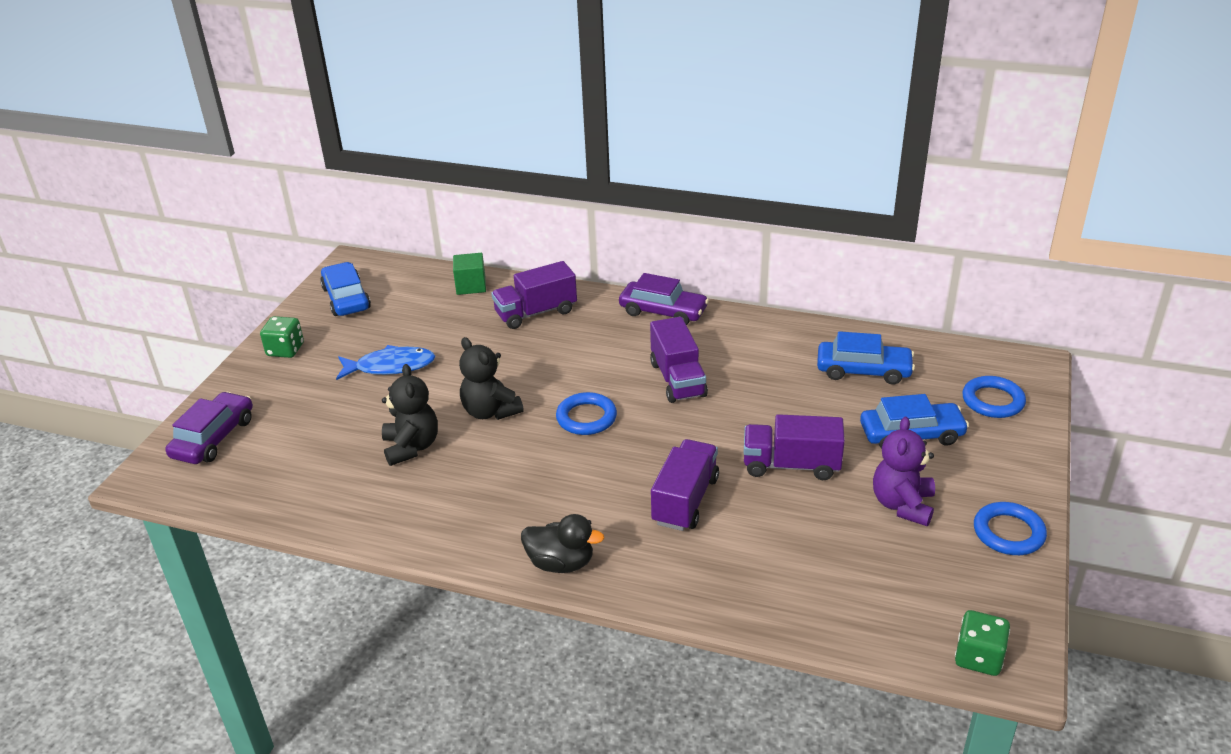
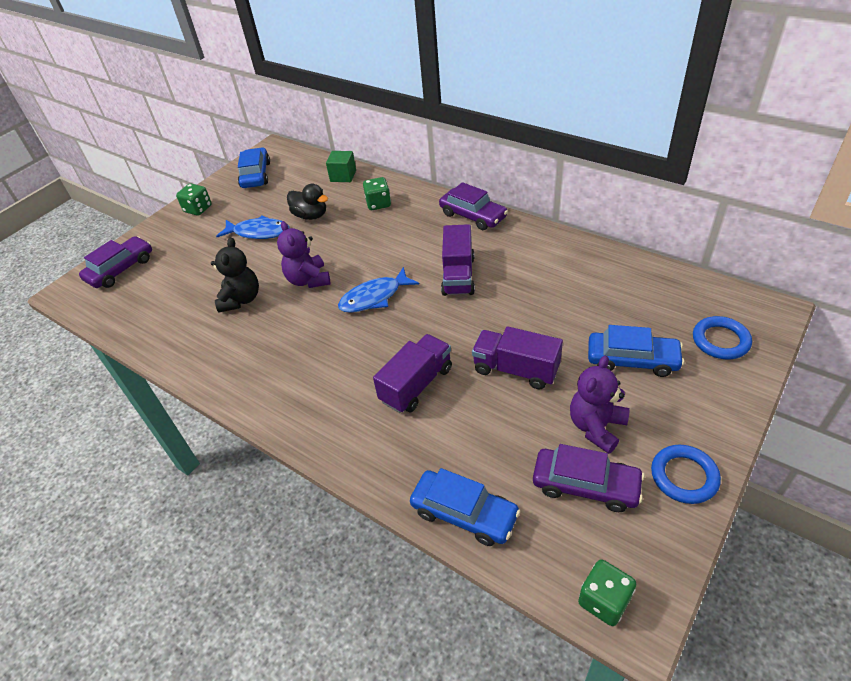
camera: 20 degrees right, 10 degrees up
black teddy bear [459,337,524,420] -> purple teddy bear [277,221,330,288]
purple truck [491,261,577,329] -> green dice [363,177,391,210]
black duck [521,514,604,573] -> black duck moved to [287,184,328,220]
blue ring [556,392,617,435] -> blue fish [338,267,419,313]
blue car [817,331,915,385] -> blue car moved to [410,468,520,546]
none -> purple car [533,444,645,512]

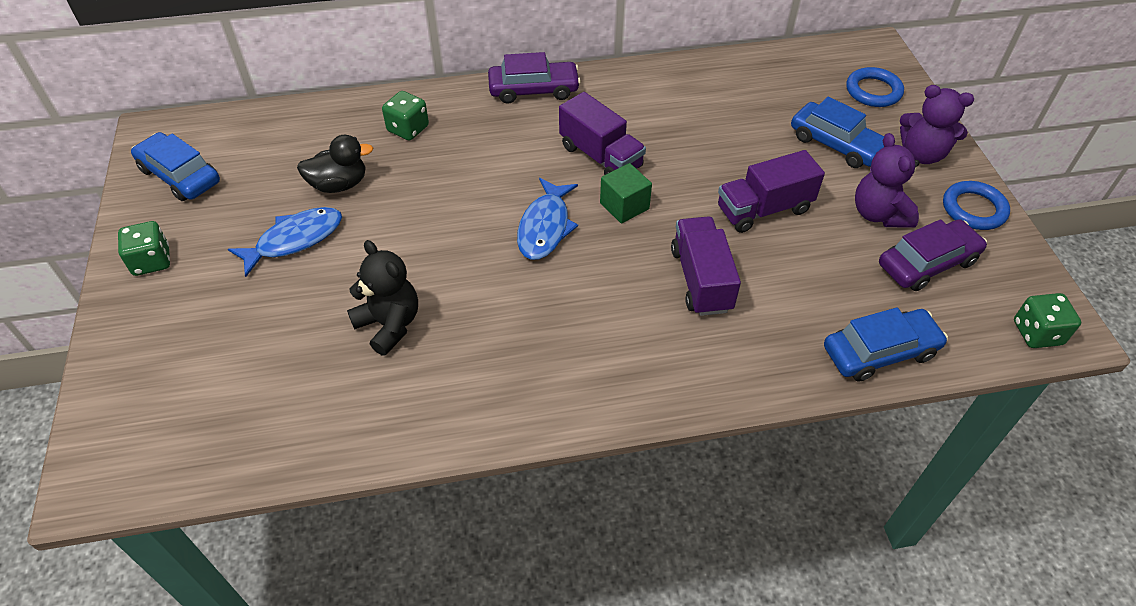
camera: 50 degrees left, 5 degrees up
purple car [79,236,152,288] -> none
purple teddy bear [277,221,330,288] -> purple teddy bear moved to [900,85,974,164]
green cube [326,151,356,182] -> green cube moved to [600,163,652,224]
blue car [588,325,684,377] -> blue car turned 75 degrees clockwise [791,97,884,168]

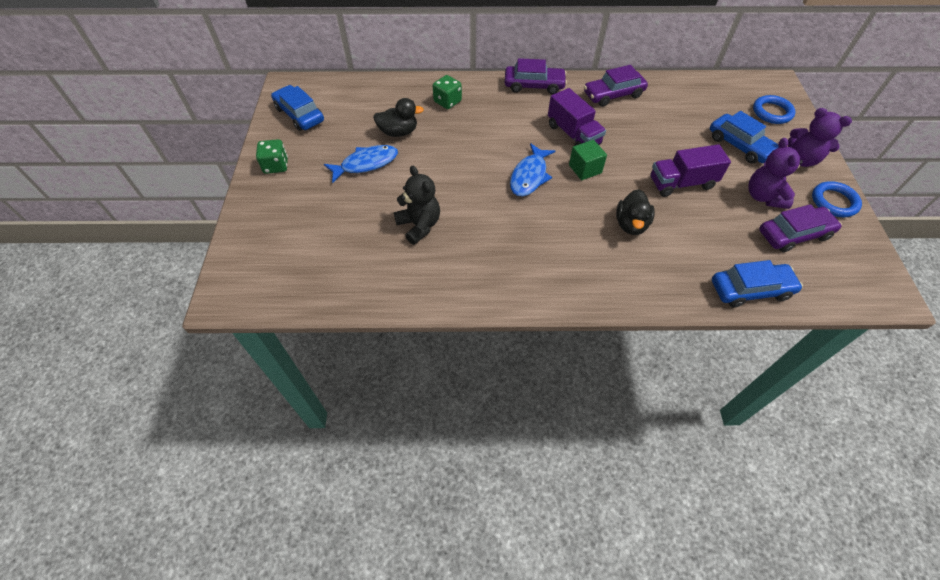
camera: 10 degrees right, 5 degrees up
purple truck [671,216,741,316] -> black duck [616,189,655,235]
green dice [1014,293,1081,348] -> none
none -> purple car [584,65,648,107]

